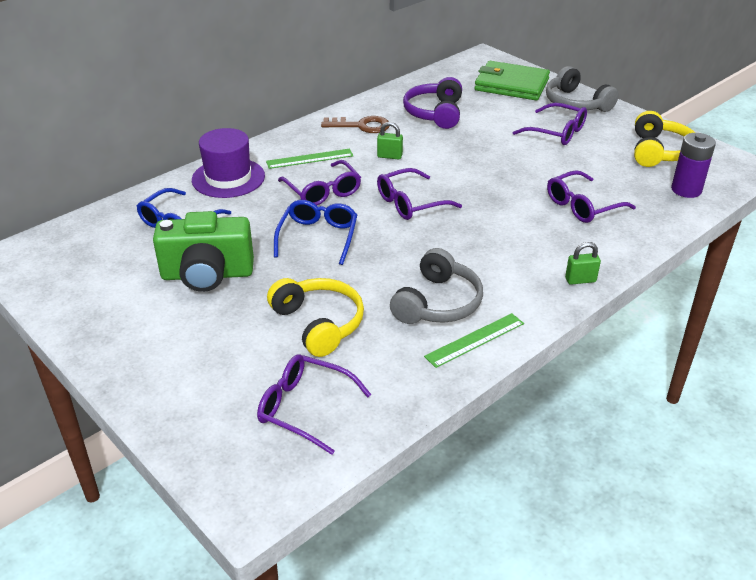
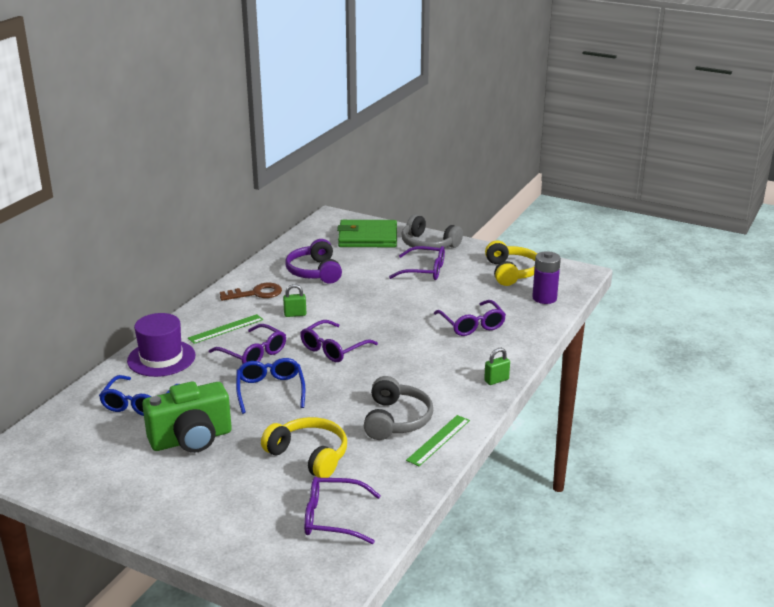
camera: 20 degrees left, 10 degrees down
purple glasses [547,170,636,223] -> purple glasses turned 60 degrees counterclockwise [434,300,506,336]

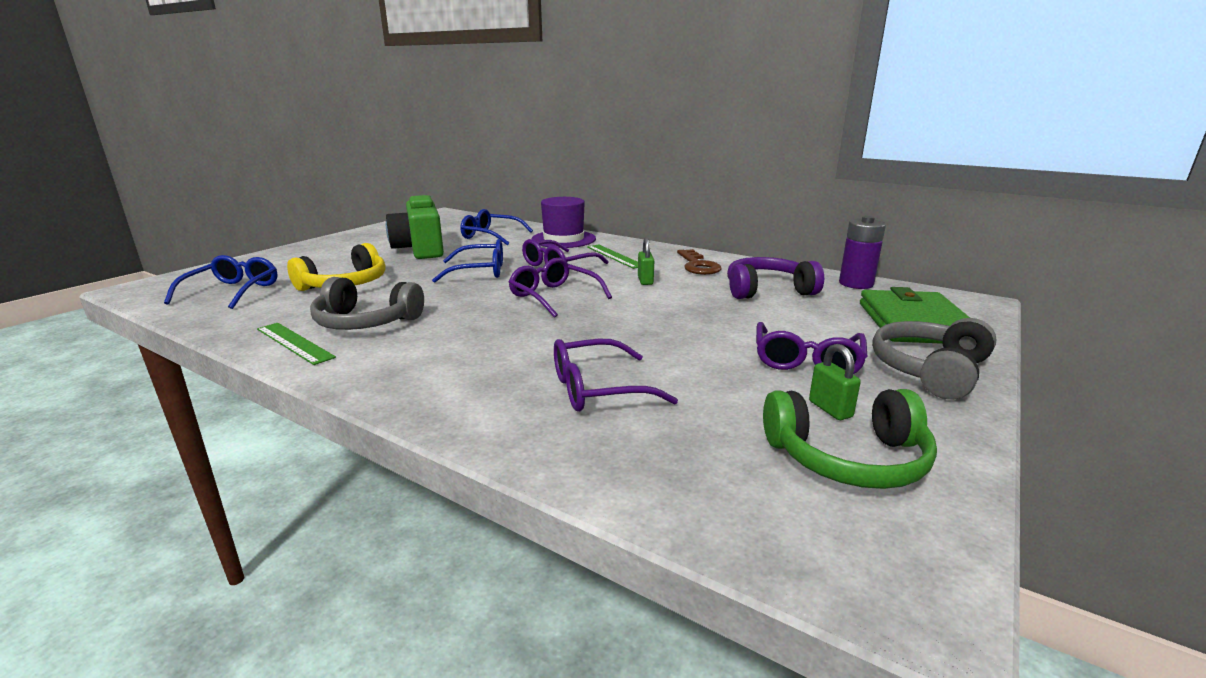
camera: 95 degrees right, 5 degrees down
purple glasses [304,477,381,544] -> blue glasses [164,255,278,309]
green padlock [484,348,510,385] -> green padlock moved to [809,344,861,420]
yellow headphones [485,240,537,286] -> green headphones [763,389,937,489]
purple battery [532,251,561,304] -> purple battery moved to [839,216,886,289]

